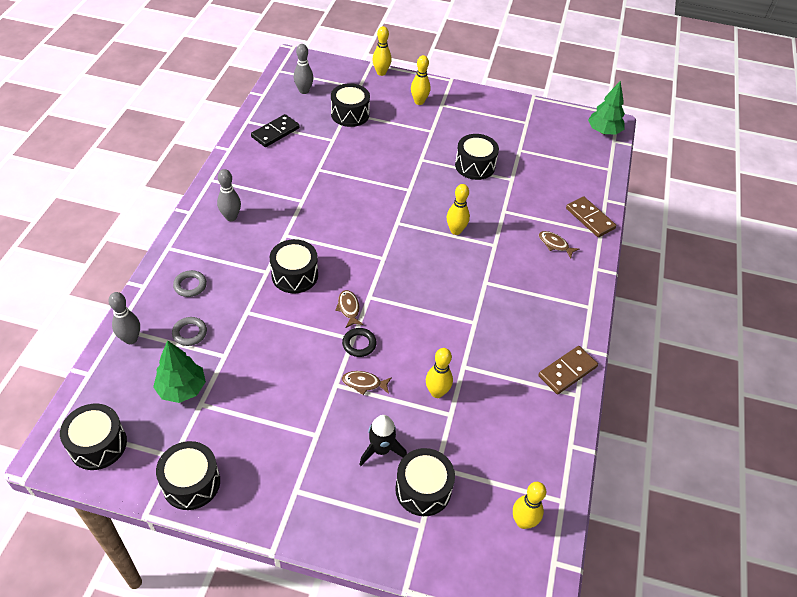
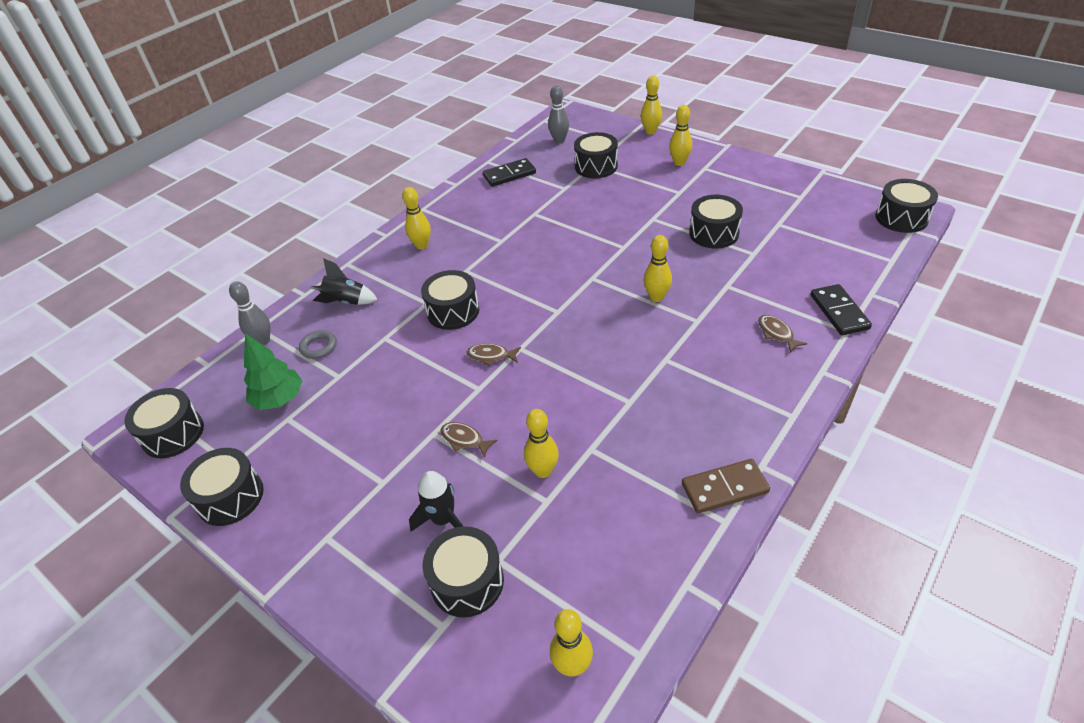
camera: 30 degrees right, 5 degrees down
grey ring [173,270,207,297] -> black rocket [310,258,378,305]
grey bowling pin [217,169,241,221] -> yellow bowling pin [402,187,431,249]
brown fish [335,290,364,328] -> brown fish turned 90 degrees counterclockwise [466,344,521,366]
black ring [342,328,377,357] -> none
brown domino [566,196,616,237] -> black domino [811,284,872,335]
green tree [588,80,625,135] -> black drum [876,179,938,233]

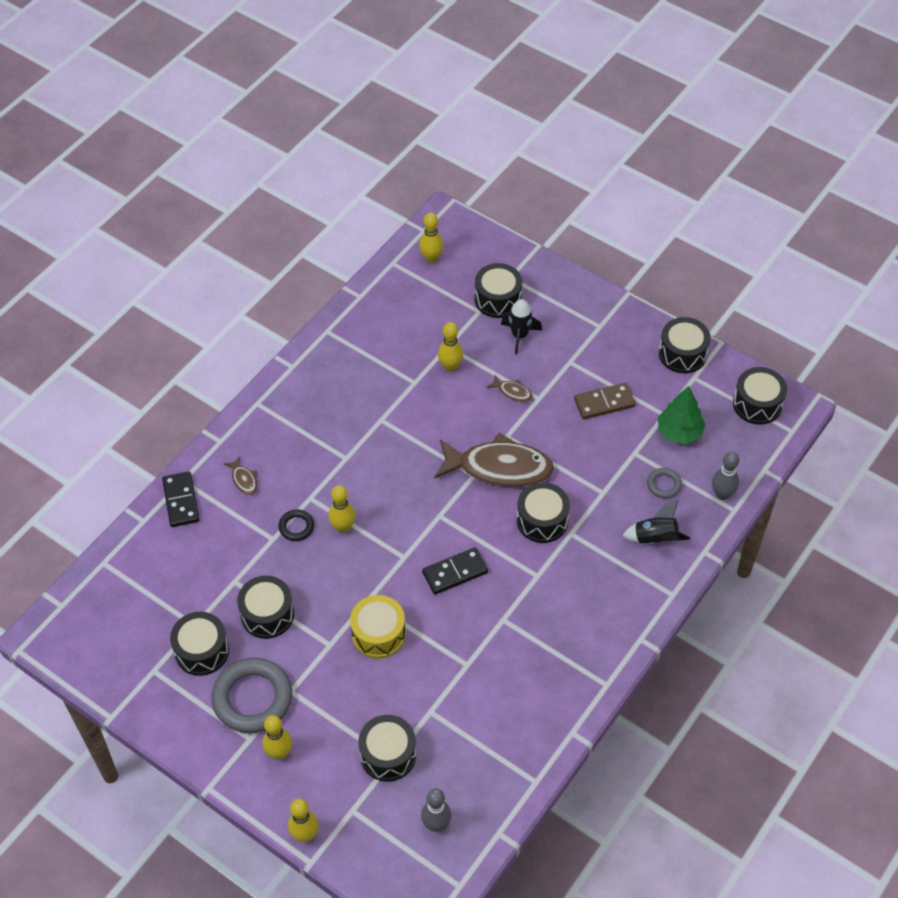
camera: 175 degrees right, 10 degrees up
yellow bowling pin [402,187,431,249] -> none
brown fish [466,344,521,366] -> brown fish [434,433,554,487], size x2.42
black domino [483,158,536,187] -> black domino moved to [422,547,488,595]
brown domino [682,459,770,513] -> brown domino moved to [574,383,636,420]
black drum [876,179,938,233] -> black drum moved to [170,612,229,676]
none -> grey ring [211,658,292,733]
none -> black ring [279,510,314,541]
none -> yellow drum [350,595,406,659]

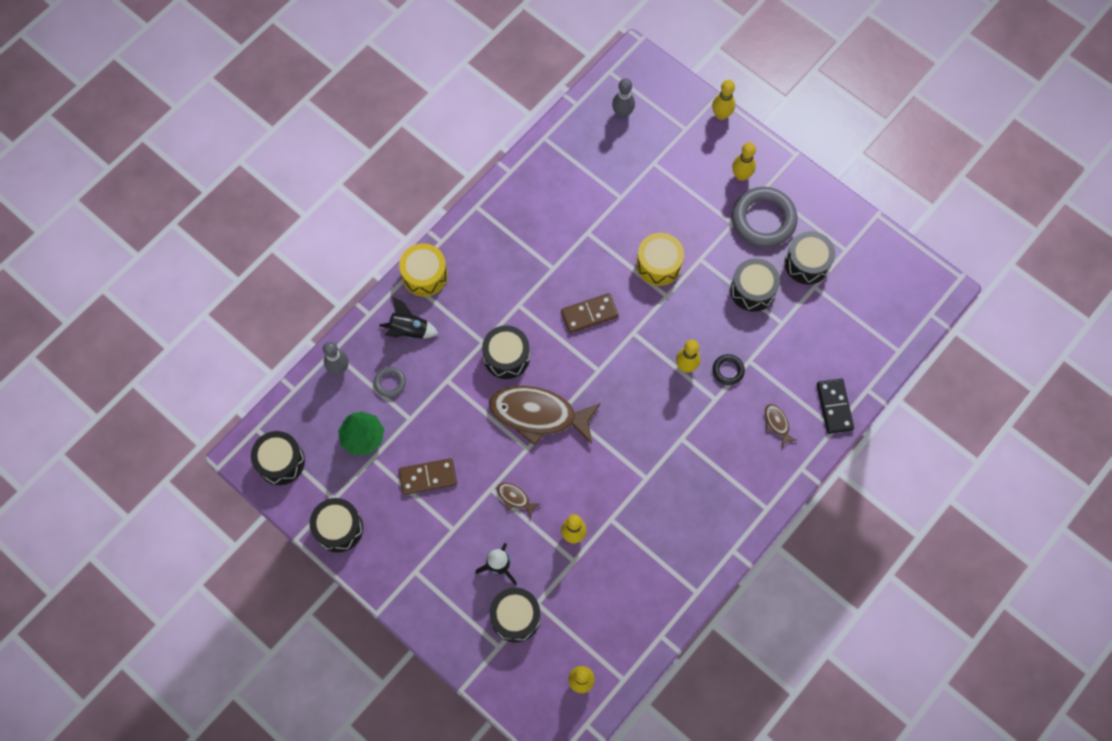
camera: 175 degrees left, 15 degrees up
black drum [358,715,416,782] -> none
black domino [422,547,488,595] -> brown domino [561,293,619,333]
none -> yellow drum [399,243,448,297]

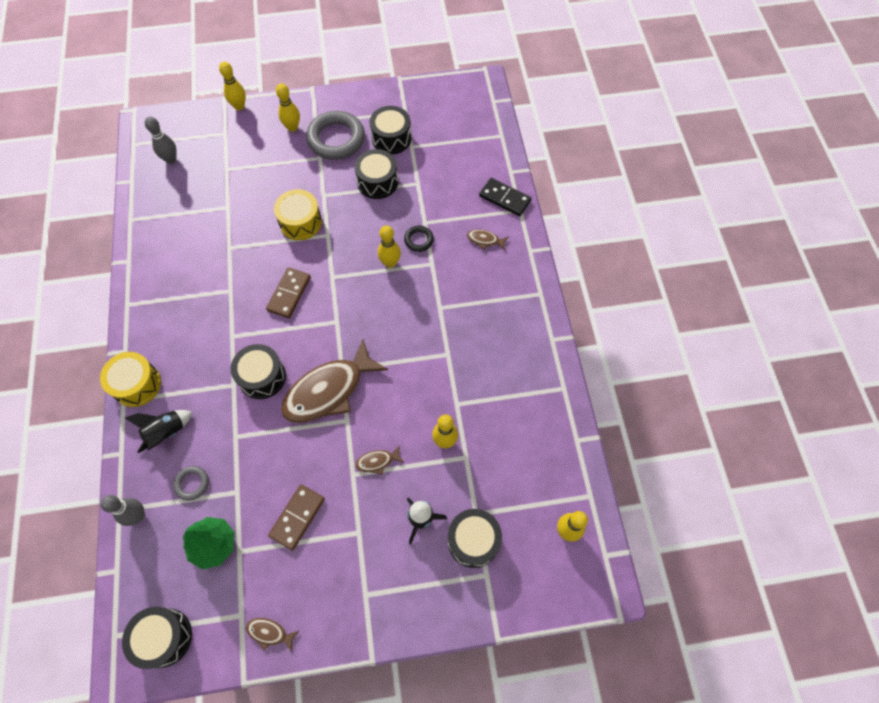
camera: 50 degrees left, 5 degrees down
black drum [310,498,363,553] -> brown fish [246,618,299,652]

